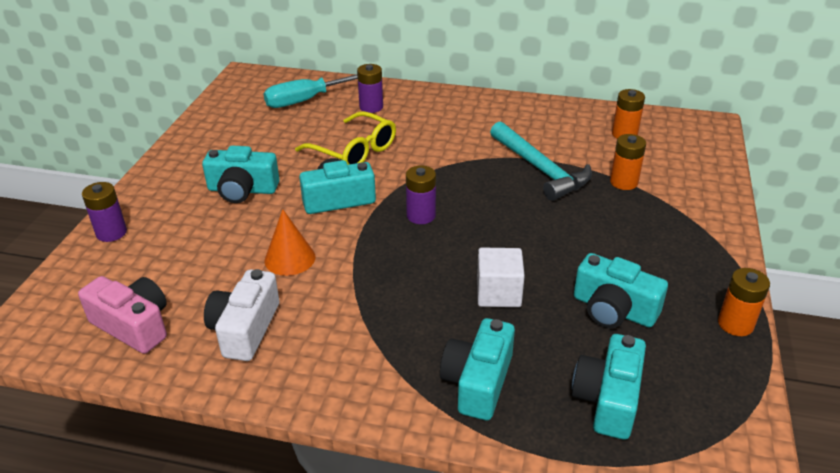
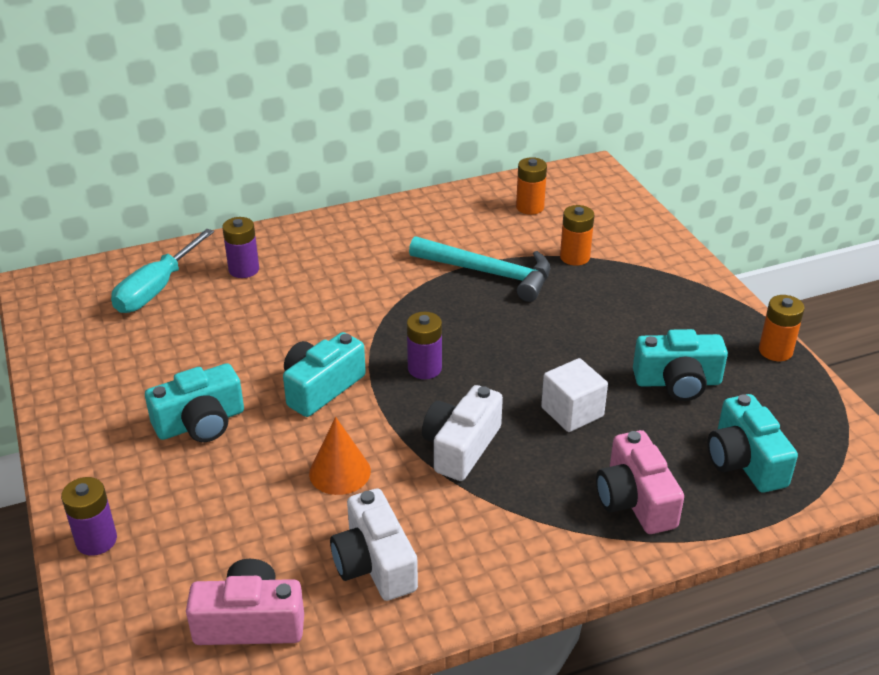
camera: 35 degrees left, 0 degrees up
yellow glasses [295,111,396,165] -> none
turquoise camera [440,318,515,420] -> pink camera [596,430,684,534]
none -> white camera [422,385,503,481]

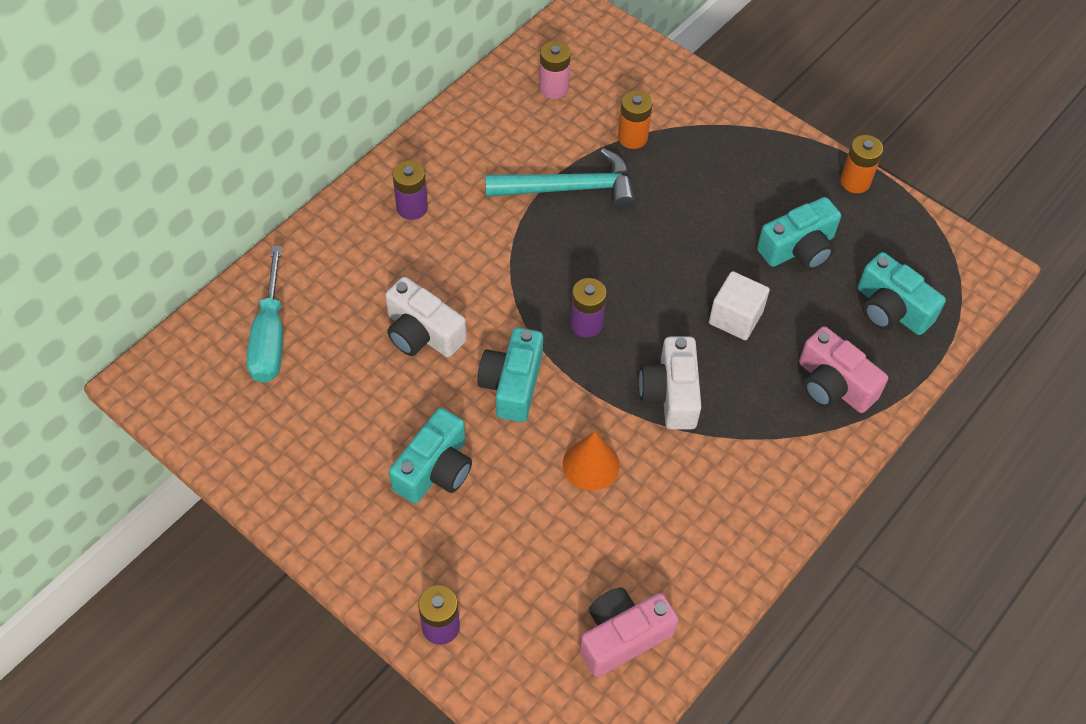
camera: 30 degrees left, 20 degrees up
purple battery [222,217,259,278] -> purple battery moved to [392,161,428,220]
white camera [330,488,418,601] -> white camera moved to [385,277,467,358]
orange battery [516,157,547,215] -> pink battery [539,41,571,99]

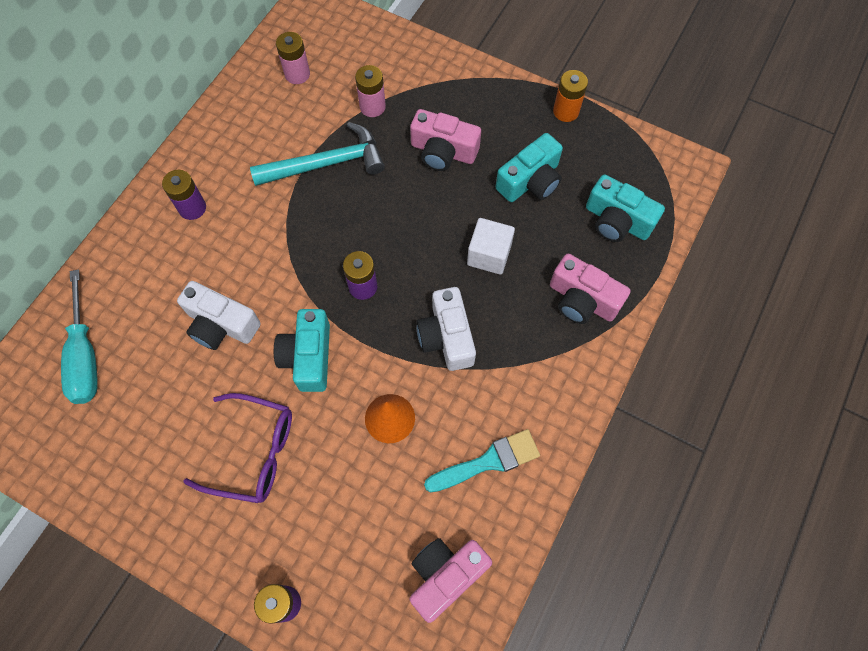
camera: 10 degrees left, 10 degrees up
turquoise camera [389,408,472,504] -> purple glasses [183,393,292,503]
orange battery [618,90,652,149] -> pink battery [355,65,386,117]
none -> pink camera [410,109,481,171]
none -> turquoise brush [424,429,540,492]

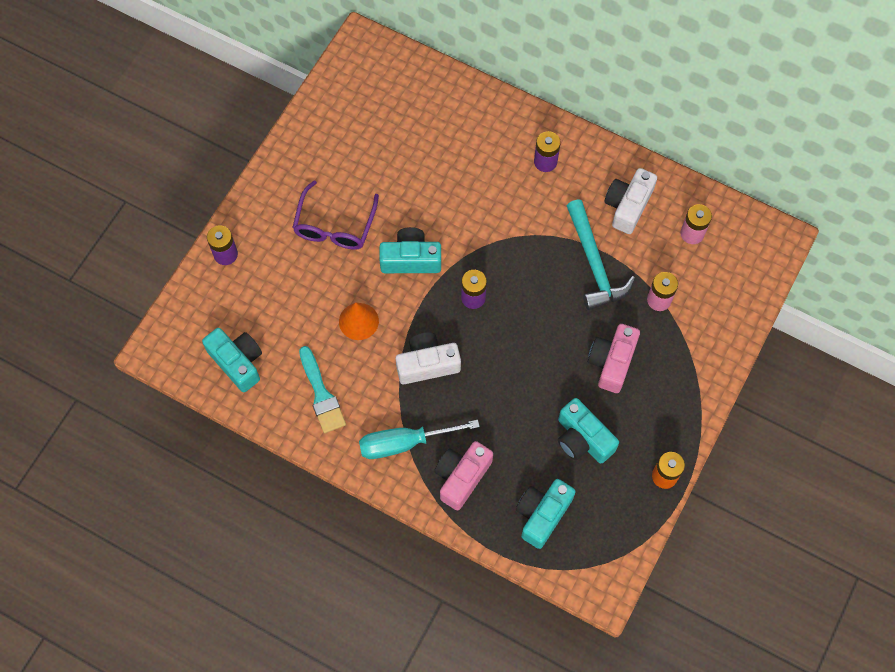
camera: 90 degrees right, 0 degrees up
turquoise screwdriver [61,270,98,404] -> turquoise screwdriver moved to [359,420,480,459]
white camera [177,281,261,350] -> white camera moved to [604,168,657,234]
pink camera [410,538,492,623] -> turquoise camera [202,328,262,392]
white cube [467,218,515,275] -> none

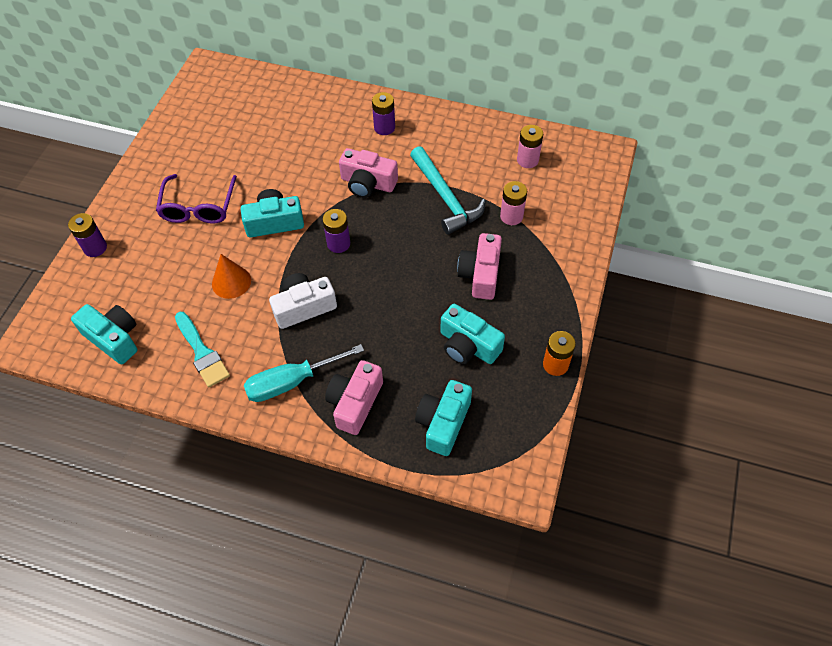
camera: 10 degrees left, 10 degrees down
white camera [604,168,657,234] -> none
none -> pink camera [339,148,398,198]

